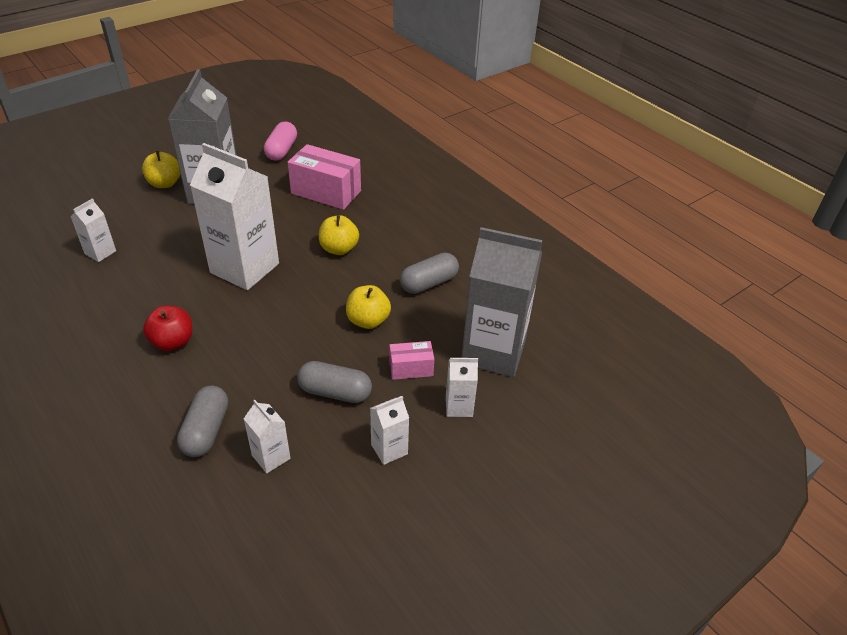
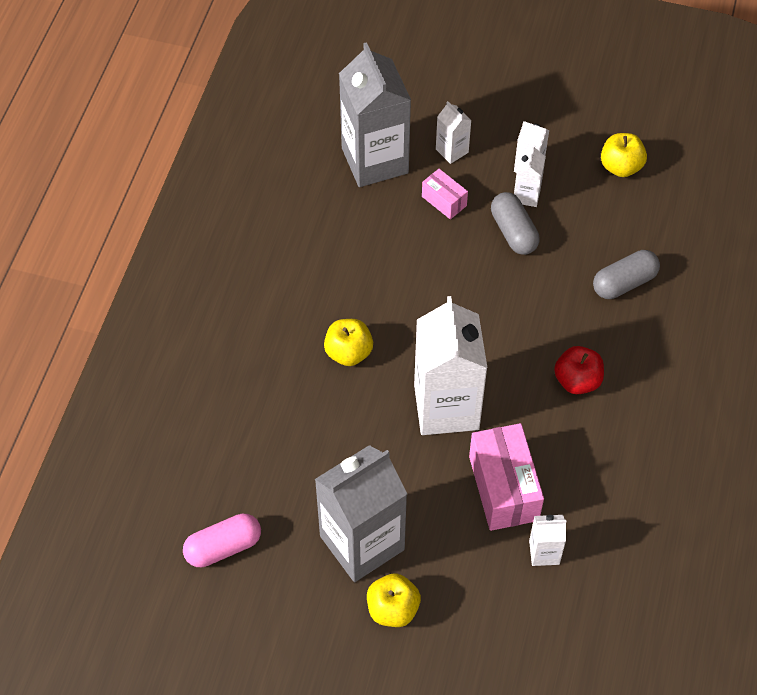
camera: 125 degrees left, 15 degrees up
white carton [244,400,291,473] -> white carton moved to [514,145,546,207]
pink box [288,144,361,210] -> pink box moved to [469,423,544,531]
yellow apple [346,285,391,329] -> yellow apple moved to [601,133,647,177]
grey capsule [400,252,459,294] -> none

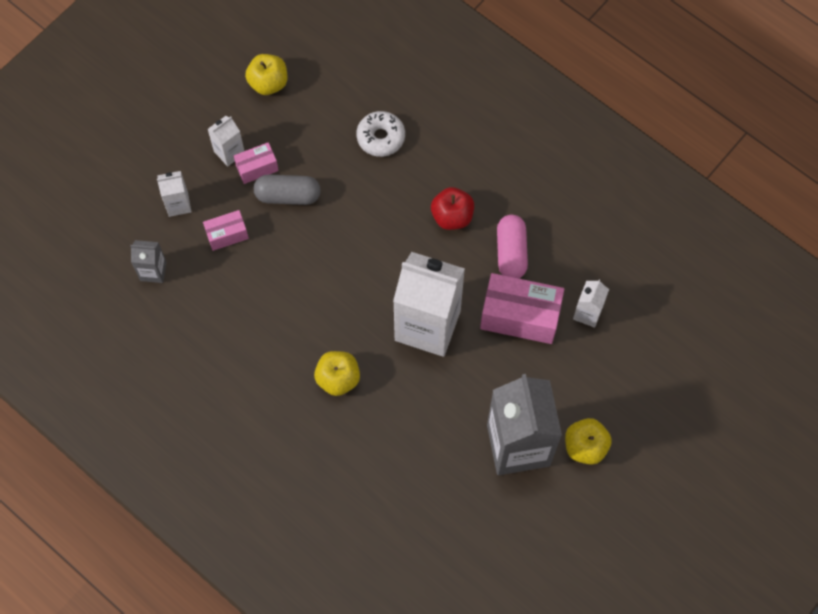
camera: 65 degrees left, 10 degrees up
pink capsule [183,514,261,567] -> pink capsule moved to [497,215,528,278]
grey carton [339,42,411,187] -> grey carton [130,240,167,283], size x0.45
white carton [514,145,546,207] -> pink box [234,142,279,184]
grey capsule [593,250,660,299] -> white donut [356,111,405,157]

